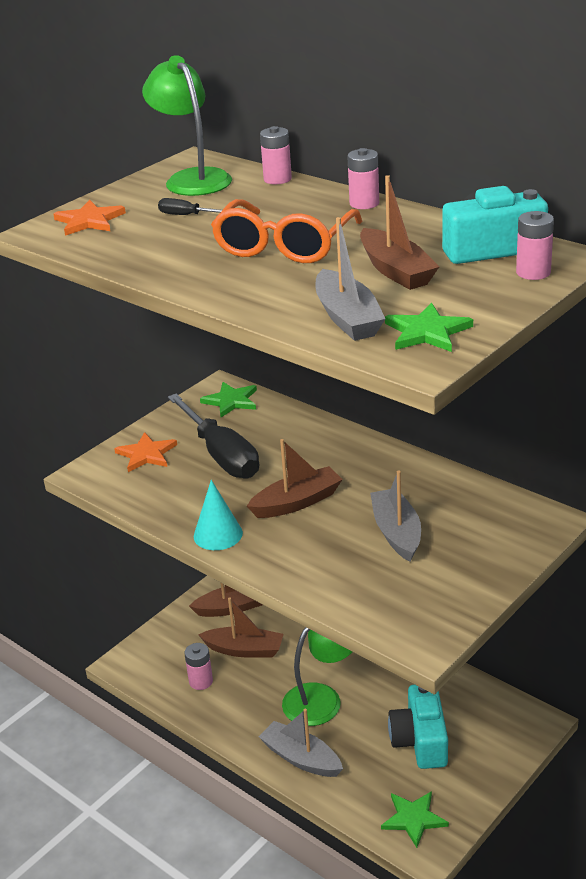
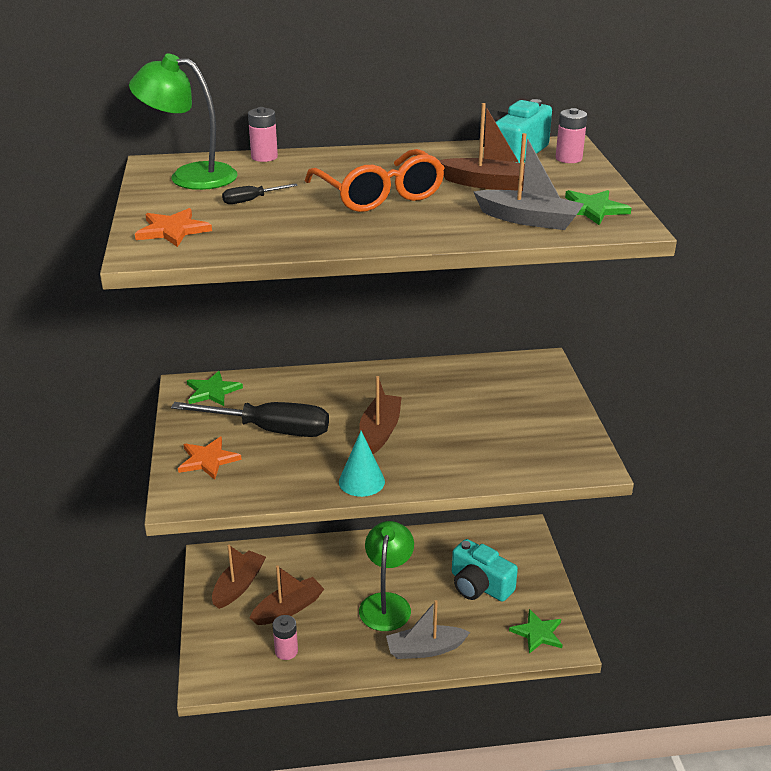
camera: 50 degrees left, 0 degrees up
pink battery [347,148,379,209] -> none
grey boat [370,470,421,562] -> none

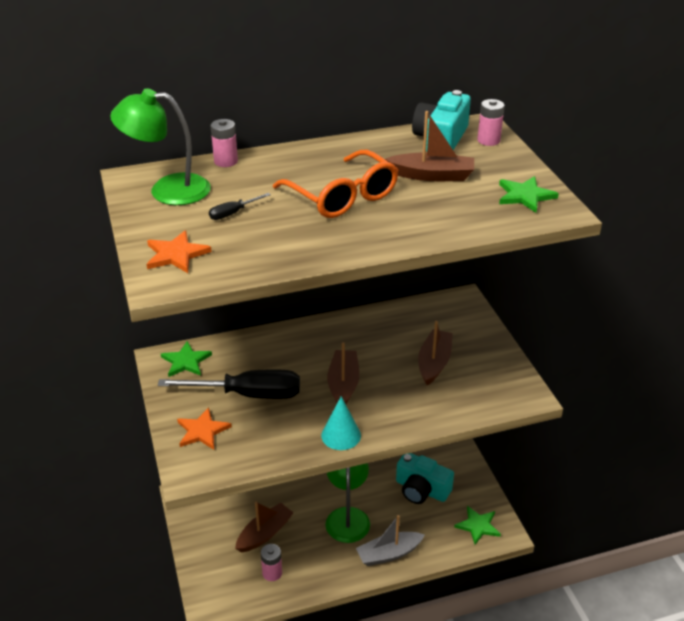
camera: 10 degrees left, 5 degrees up
brown boat [212,544,266,609] -> brown boat moved to [418,321,453,385]
grey boat [473,133,584,230] -> none

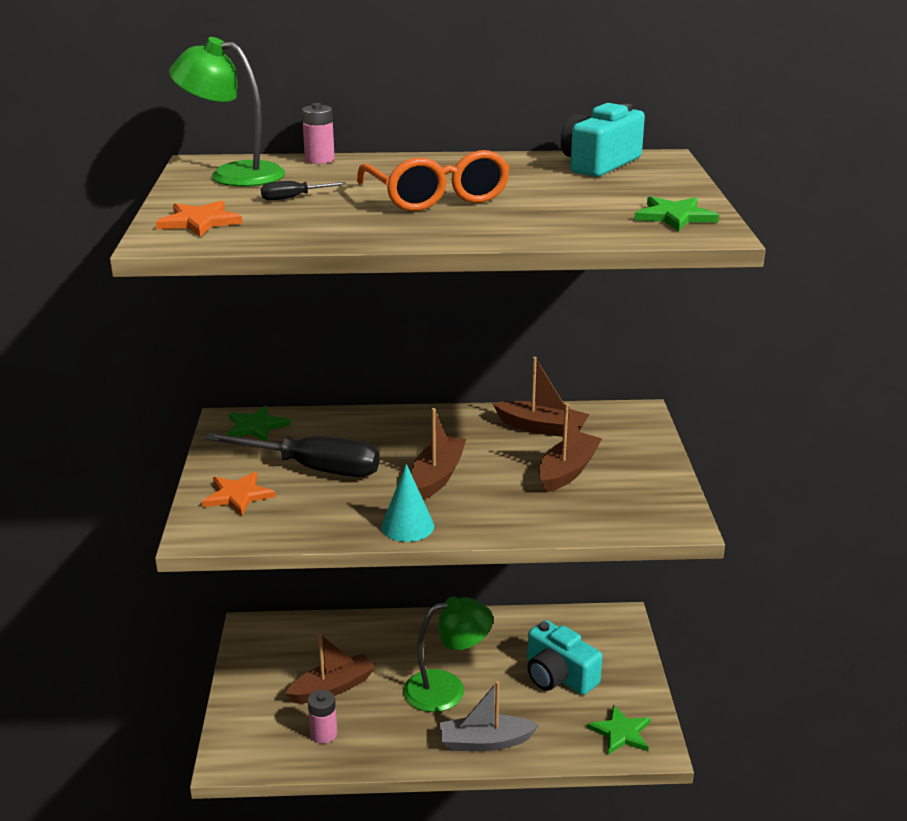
camera: 15 degrees right, 10 degrees down
green lamp [325,463,370,543] -> green lamp turned 60 degrees clockwise [403,597,493,712]
brown boat [385,111,474,181] -> brown boat moved to [492,357,589,437]
pink battery [477,99,505,146] -> none

